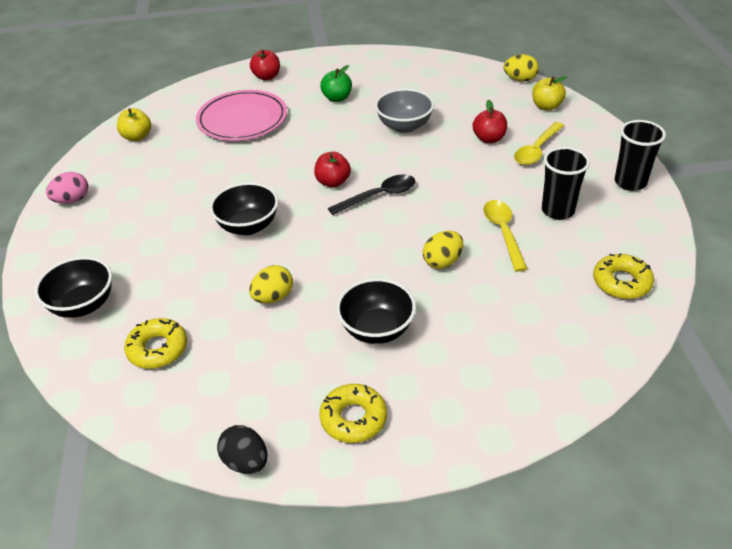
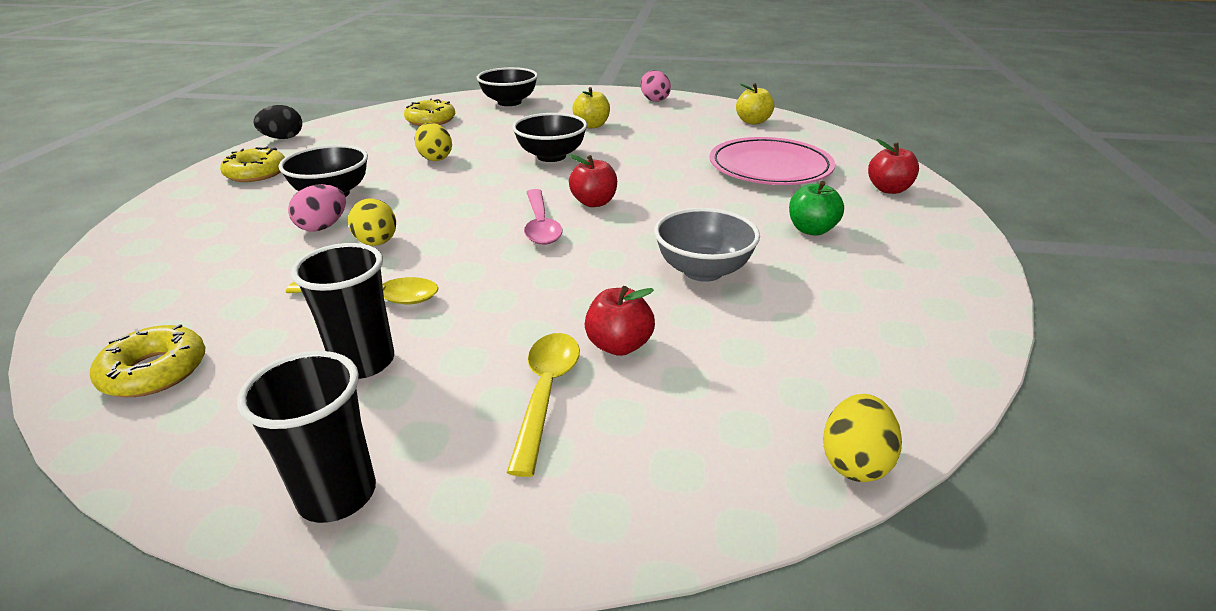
camera: 105 degrees right, 10 degrees down
black spoon [328,174,415,215] -> pink spoon [524,189,562,245]
yellow spoon [514,122,564,165] -> yellow spoon turned 45 degrees clockwise [506,333,580,477]
yellow apple [532,76,567,111] -> yellow apple moved to [572,87,610,128]
none -> pink egg [288,184,346,231]

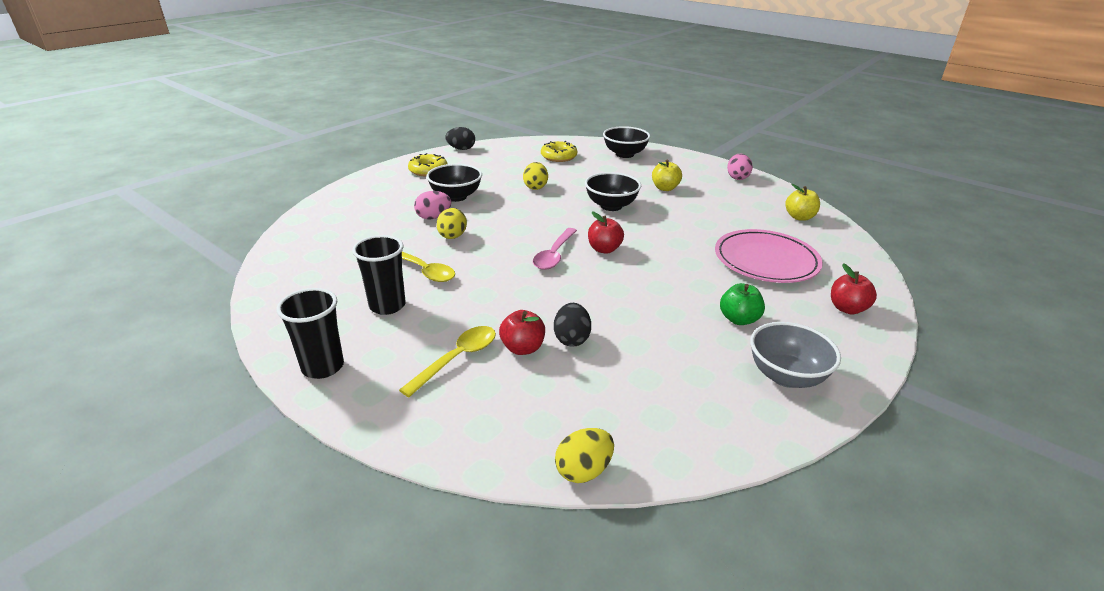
camera: 30 degrees right, 0 degrees up
yellow donut [90,324,205,397] -> none
grey bowl [654,208,760,282] -> grey bowl moved to [750,322,841,388]
none -> black egg [554,303,591,347]

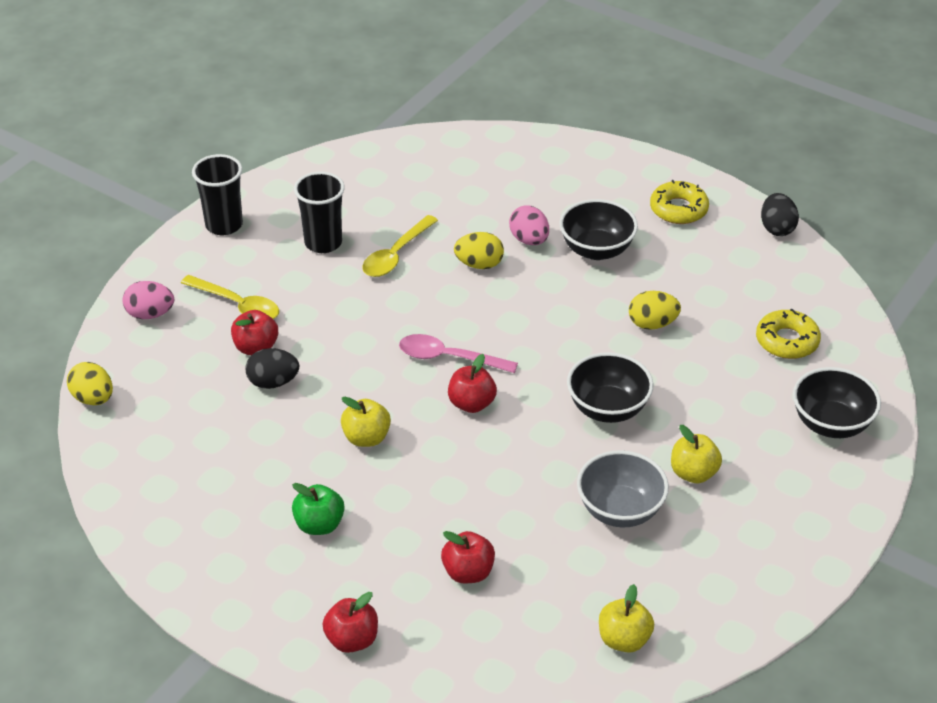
camera: 85 degrees right, 10 degrees up
pink plate [715,229,823,283] -> red apple [441,531,495,583]
pink egg [727,154,753,180] -> pink egg moved to [123,281,174,319]
grey bowl [750,322,841,388] -> grey bowl moved to [577,450,669,527]
none -> yellow apple [341,397,391,447]

